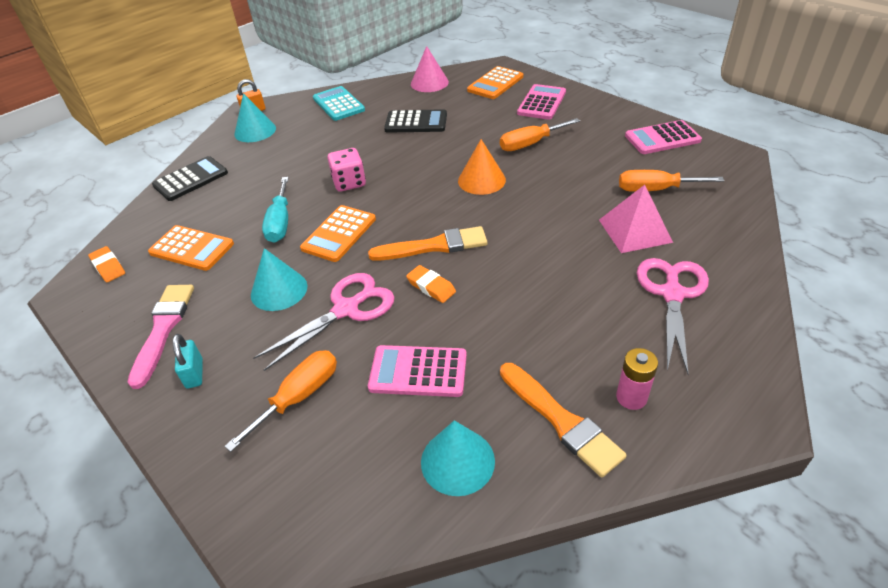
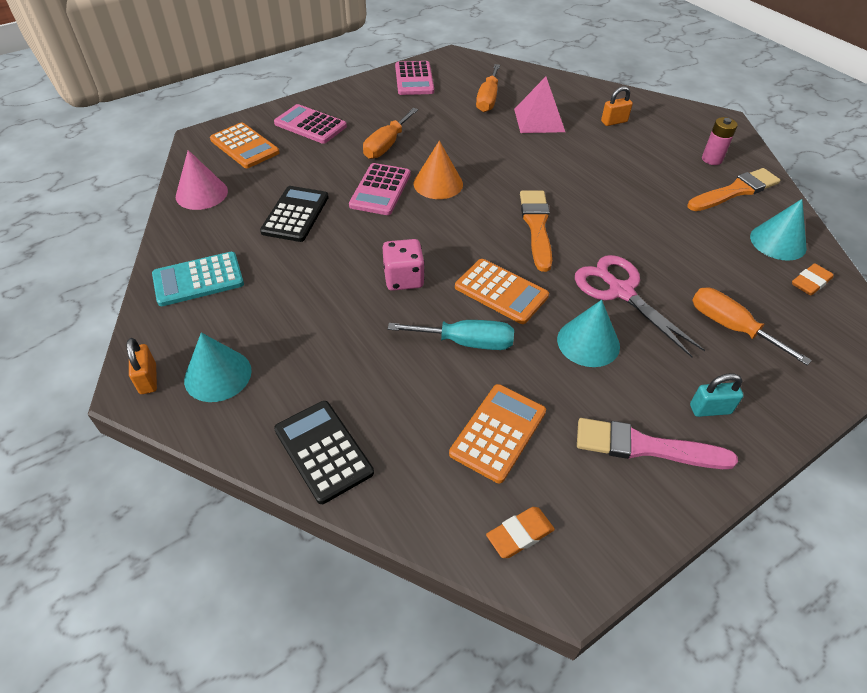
camera: 85 degrees left, 5 degrees up
pink calculator [368,345,467,397] -> pink calculator moved to [349,163,411,215]
orange eraser [406,265,456,303] -> orange eraser moved to [792,263,834,295]
orange screwdriver [500,118,580,151] -> orange screwdriver turned 45 degrees clockwise [363,108,418,159]
pink scissors [637,258,709,375] -> orange padlock [601,86,633,126]

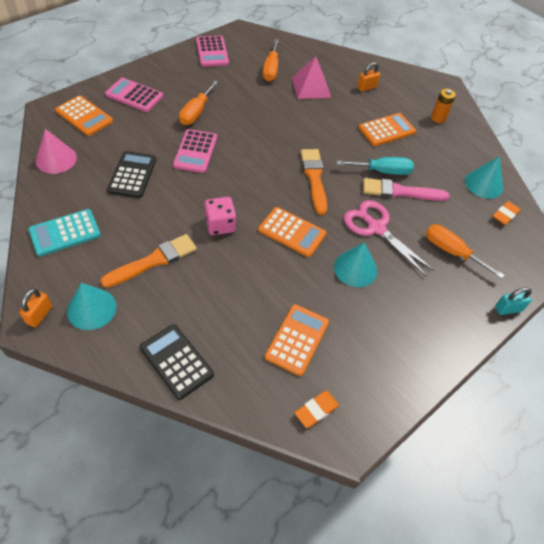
camera: 10 degrees left, 5 degrees up
orange padlock [127,338,157,394] -> orange padlock turned 45 degrees clockwise [19,288,52,327]
turquoise screwdriver [388,320,514,350] -> turquoise screwdriver moved to [337,157,414,175]
orange cone [414,141,463,199] -> none
pink brush [577,418,738,469] -> pink brush moved to [363,178,450,201]
orange brush [687,168,780,211] -> orange brush moved to [100,234,197,288]
turquoise padlock [690,373,744,417] -> turquoise padlock moved to [495,287,532,315]
pink battery [702,117,738,165] -> orange battery [431,89,456,123]
none -> orange calculator [359,113,416,146]

